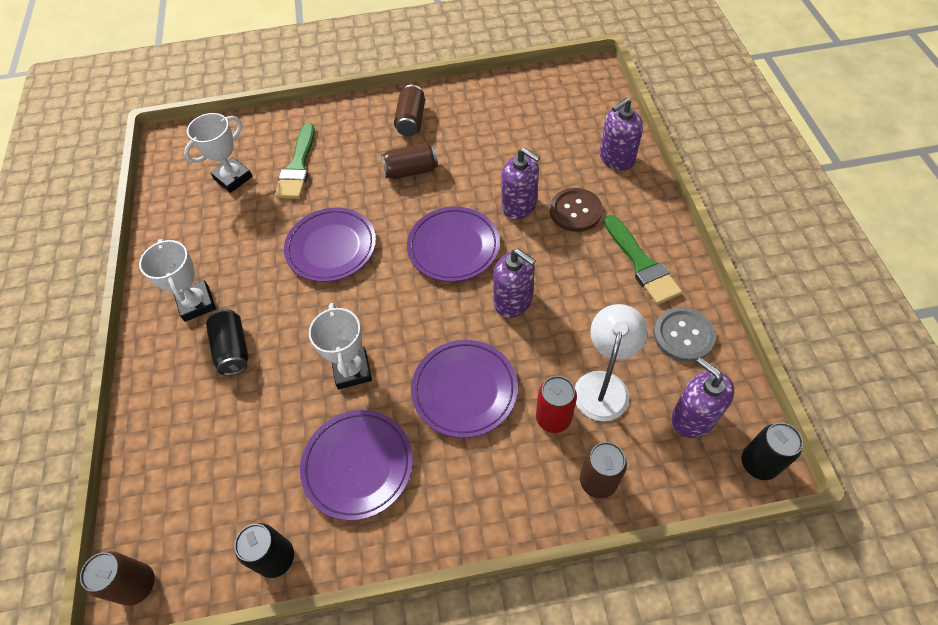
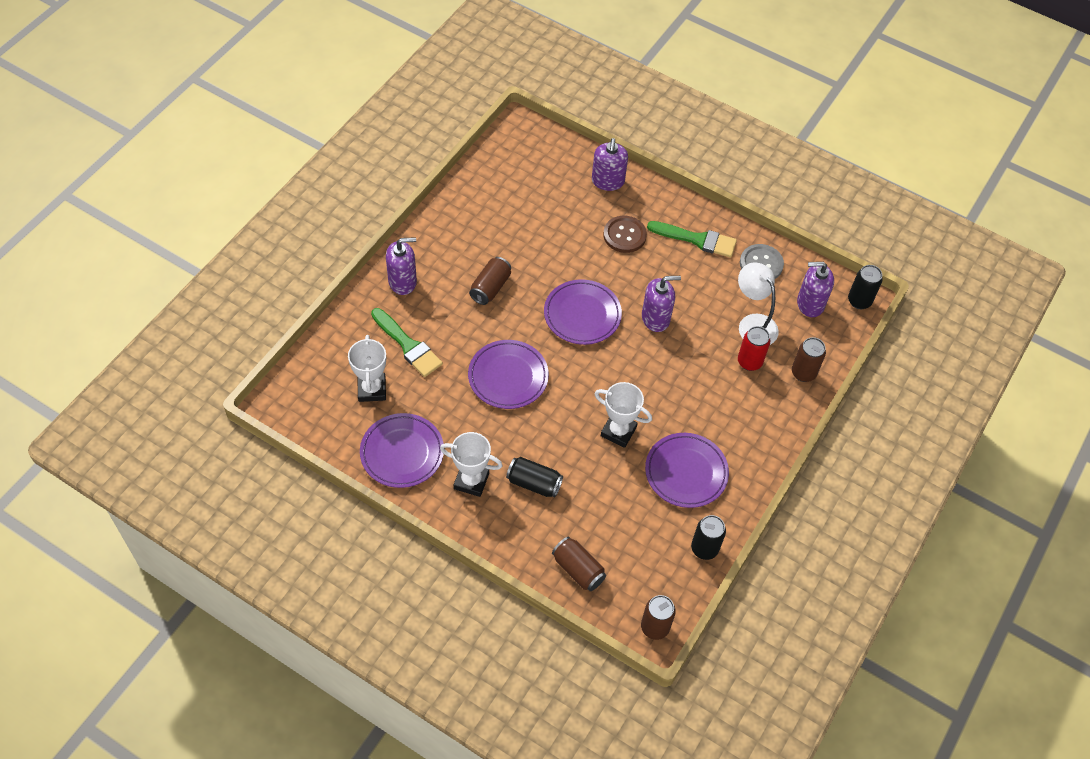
camera: 55 degrees left, 0 degrees up
brown can [394,85,425,136] -> brown can moved to [552,536,606,591]
purple plate [411,340,518,438] -> purple plate moved to [360,413,444,488]
purple soap dispenser [501,147,540,220] -> purple soap dispenser moved to [386,237,417,295]

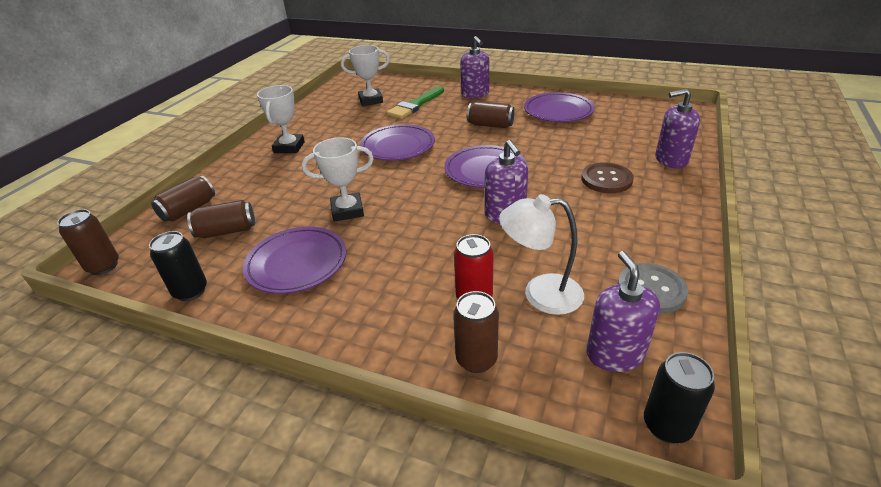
camera: 85 degrees right, 20 degrees down
purple plate [360,413,444,488] -> purple plate moved to [524,92,595,122]
black can [506,457,563,498] -> none
white trophy [595,382,652,448] -> white trophy turned 60 degrees clockwise [302,137,374,222]
green brush [647,221,737,257] -> none
white lamp [738,262,779,345] -> white lamp turned 135 degrees counterclockwise [499,194,584,315]
none -> brown can [187,200,255,238]

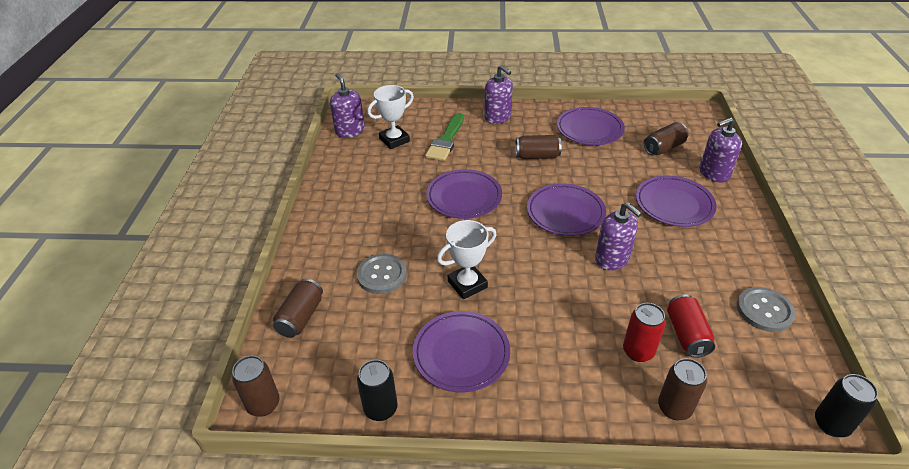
camera: 20 degrees left, 5 degrees up
brown can [187,200,255,238] -> brown can moved to [644,122,689,155]
white trophy [257,85,305,153] -> none
white lamp [499,194,584,315] -> red can [667,294,715,358]
brown button [581,162,634,193] -> purple plate [636,176,717,227]
purple soap dispenser [587,251,660,372] -> purple soap dispenser moved to [330,73,365,138]
none -> grey button [357,254,407,294]

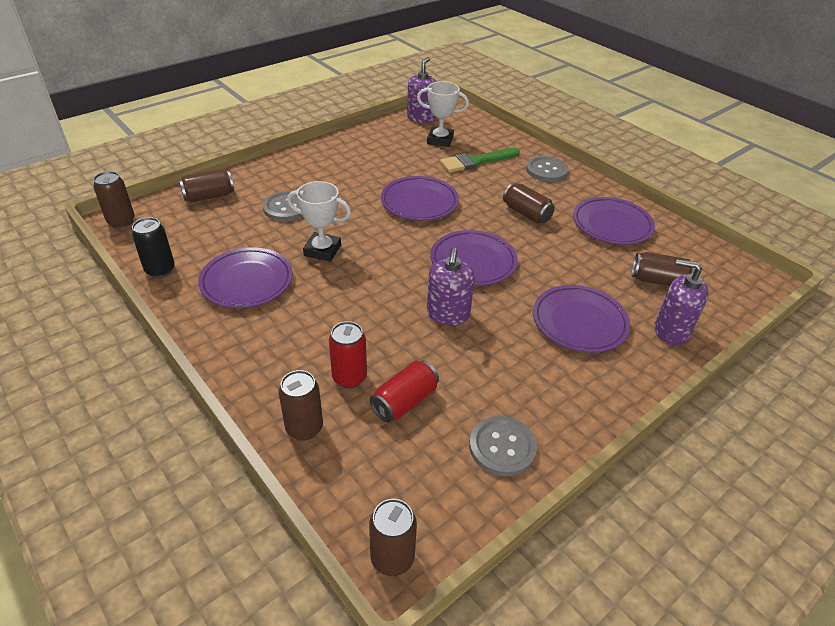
camera: 45 degrees right, 0 degrees up
purple soap dispenser [484,65,513,124] -> grey button [526,156,568,182]
black can [815,374,878,437] -> brown can [369,499,417,576]

